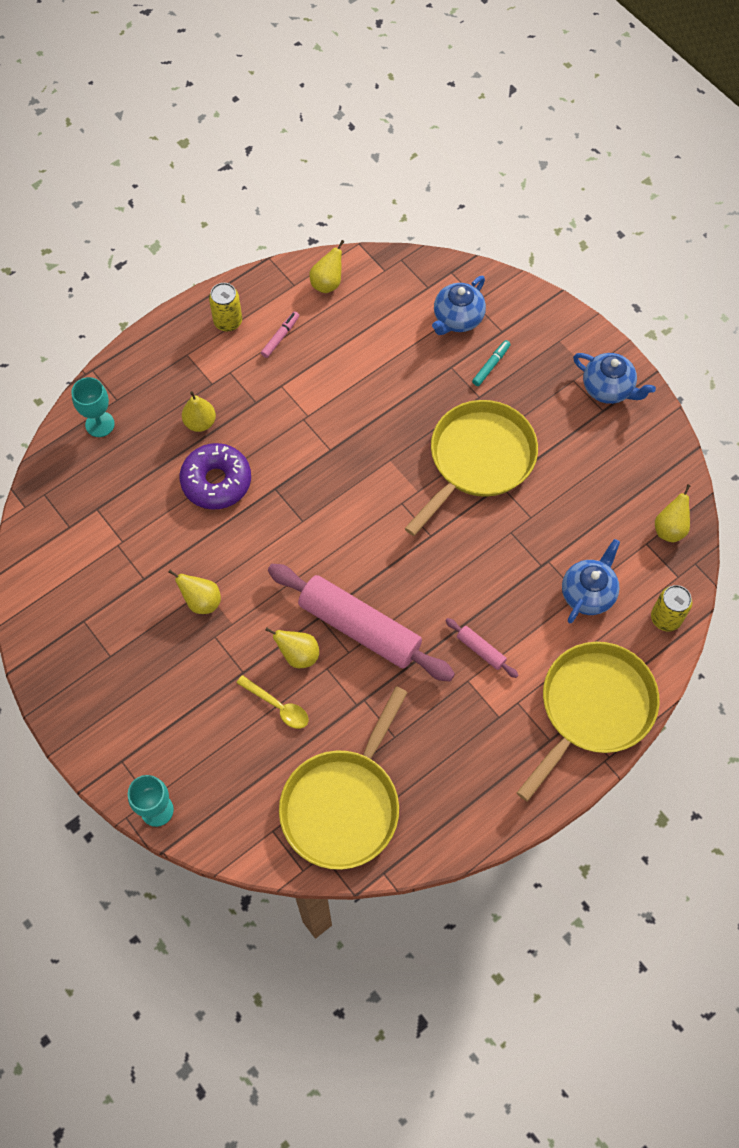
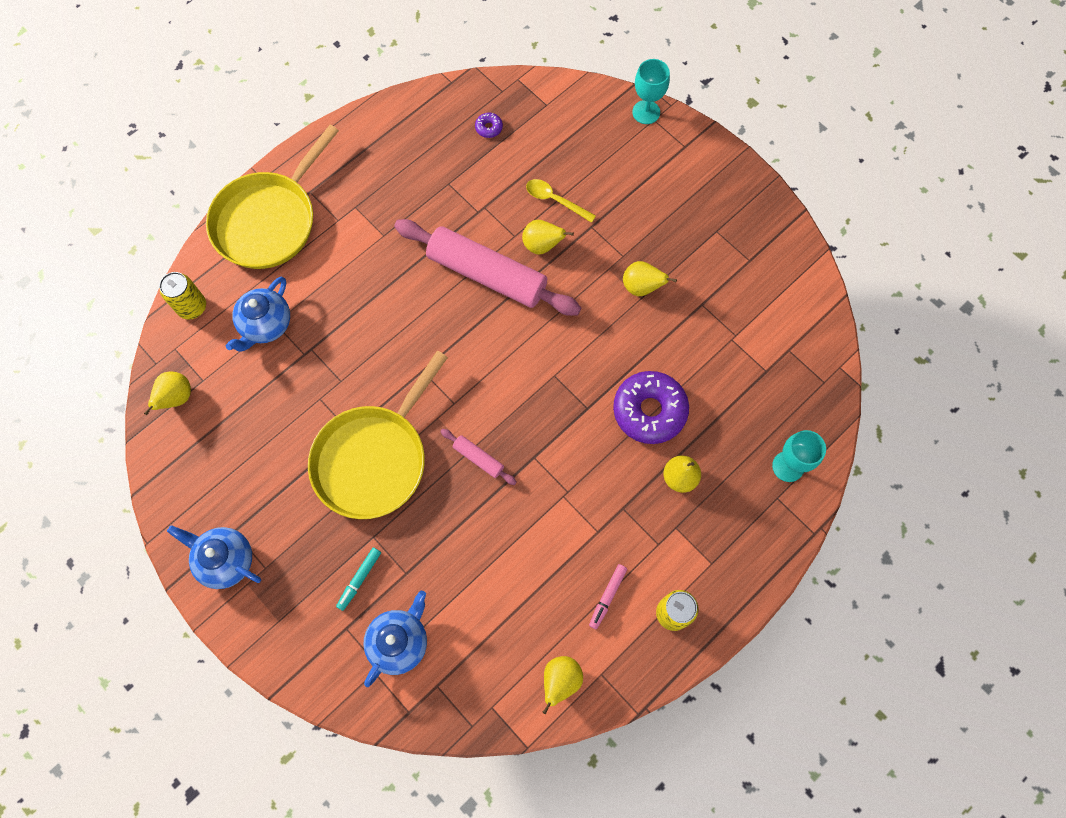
camera: 175 degrees right, 5 degrees up
yellow pan [279,686,408,870] -> purple donut [475,113,503,138]
pink rolling pin [445,618,519,678] -> pink rolling pin moved to [440,429,517,485]

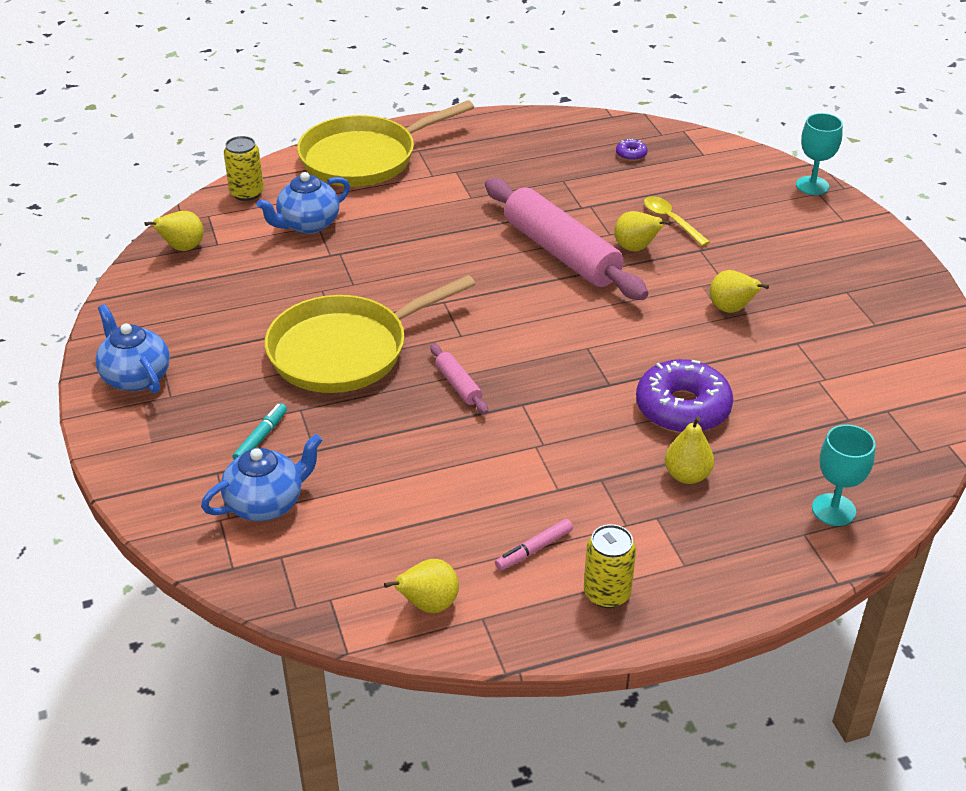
camera: 25 degrees right, 30 degrees down
turquoise marker [336,548,381,611] -> turquoise marker turned 150 degrees clockwise [233,403,287,459]

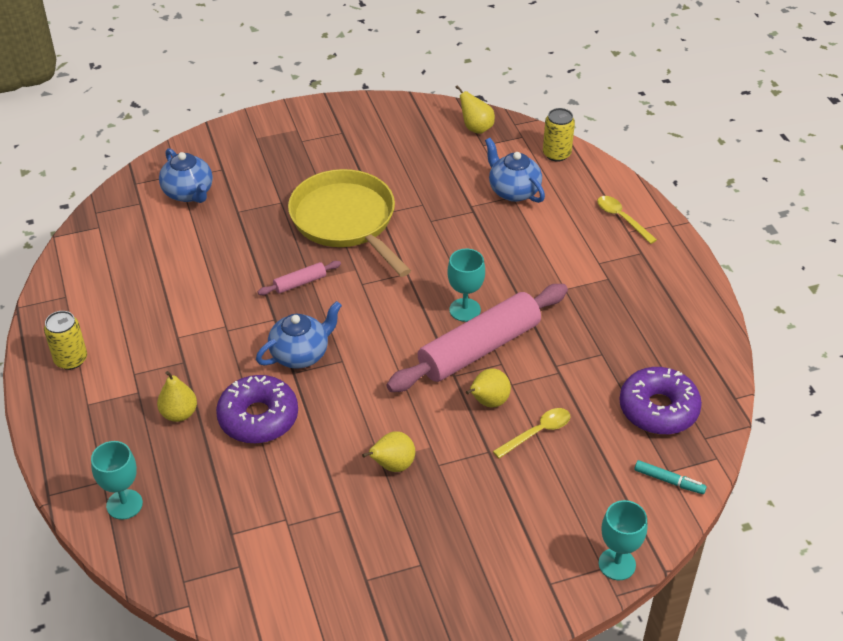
camera: 90 degrees right, 5 degrees up
blue teapot [95,304,170,393] -> blue teapot moved to [256,301,342,369]
turquoise marker [233,403,287,459] -> turquoise marker moved to [634,460,707,494]
yellow pan [297,100,474,187] -> yellow spoon [597,196,657,244]
yellow pear [384,559,459,613] -> none
pink marker [495,519,573,571] -> none
purple donut [616,139,648,161] -> purple donut [619,367,702,435], size x2.42
none -> turquoise goblet [447,248,485,322]

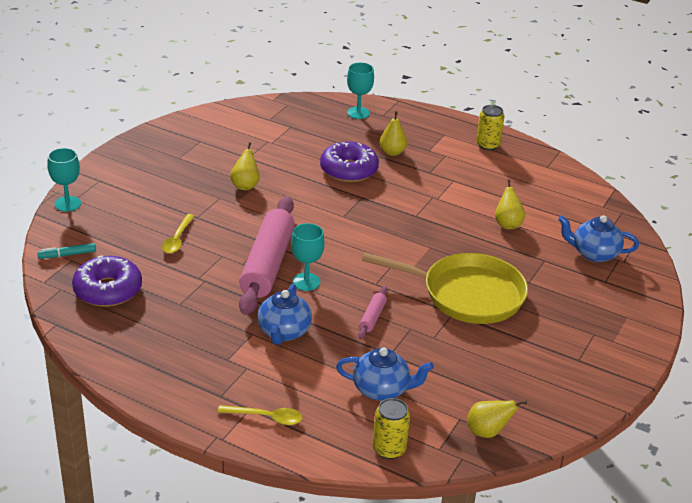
camera: 135 degrees right, 10 degrees down
blue teapot [256,301,342,369] -> blue teapot moved to [257,284,312,345]
pink rolling pin [258,261,341,295] -> pink rolling pin moved to [358,286,388,339]
yellow pear [466,368,511,407] -> yellow pear moved to [495,180,525,229]

